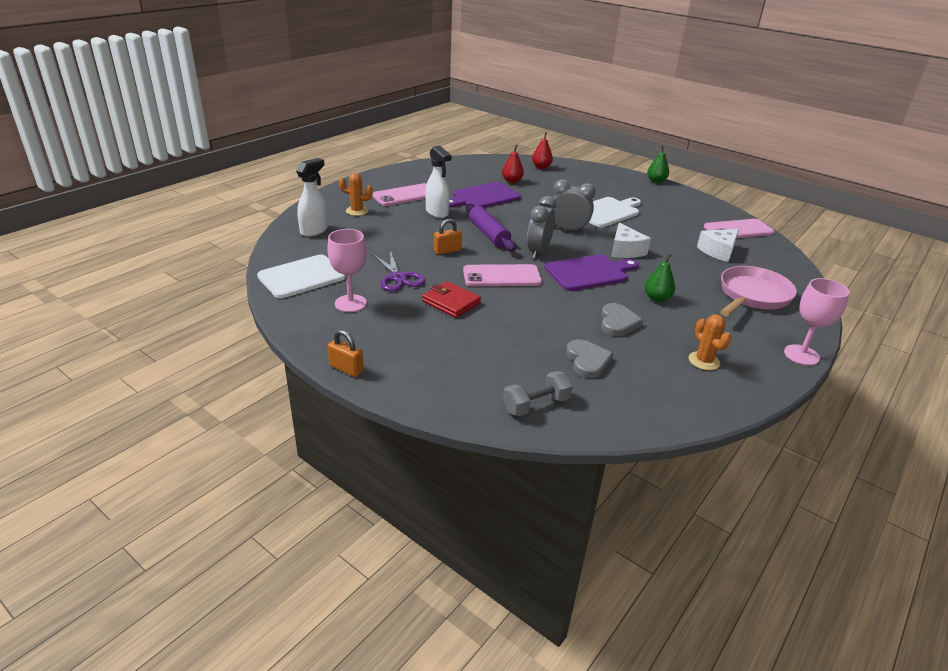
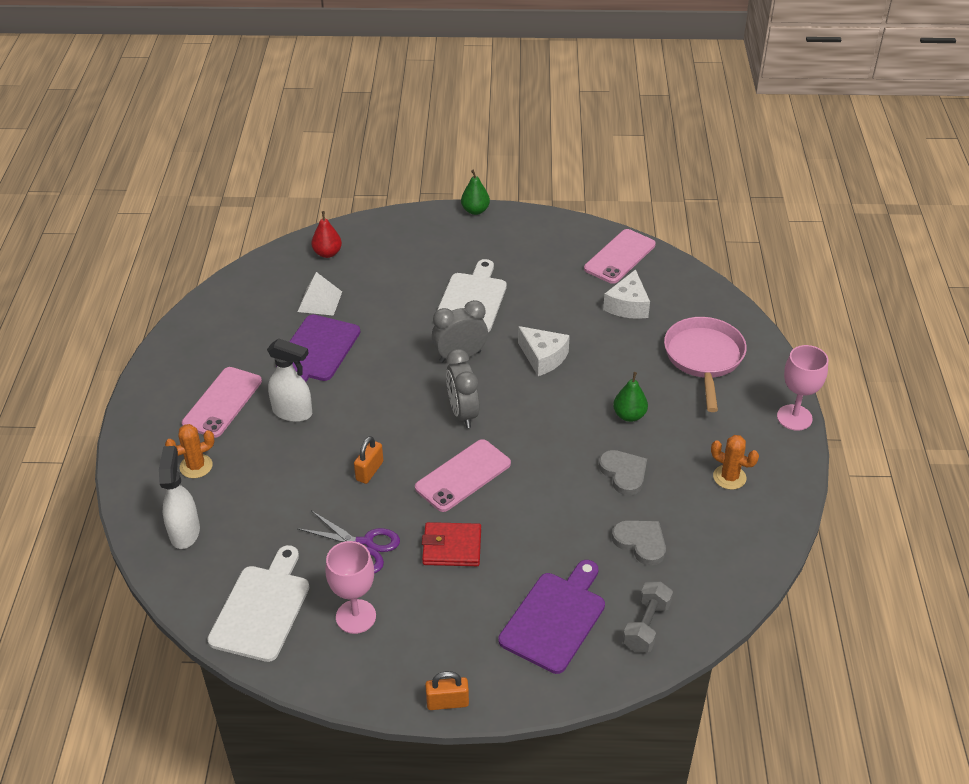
camera: 35 degrees left, 10 degrees up
purple rolling pin [466,203,516,251] -> none
red pear [502,145,524,183] -> white pyramid [297,272,342,316]
purple cutting board [545,254,639,291] -> purple cutting board moved to [498,560,605,674]

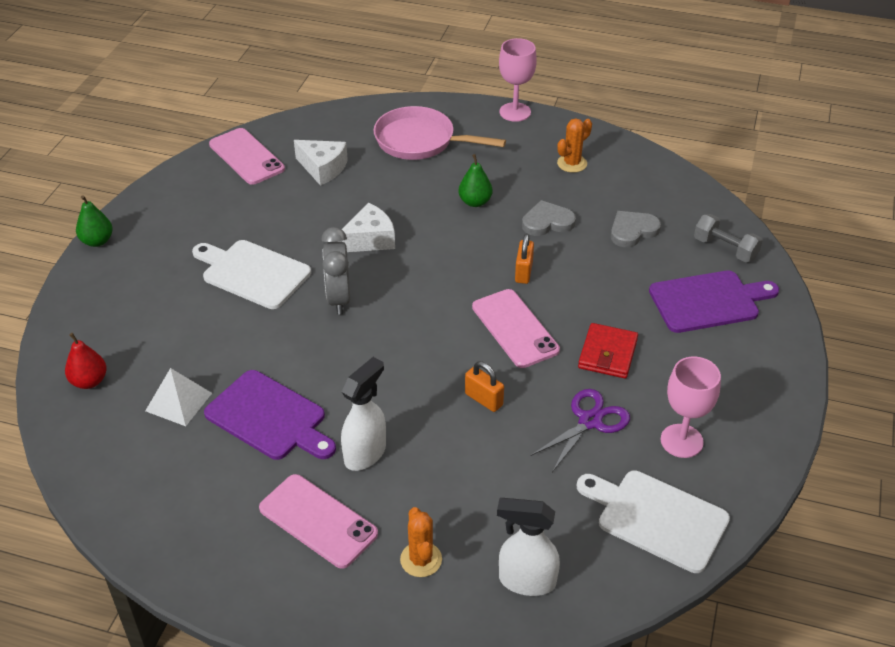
camera: 75 degrees left, 0 degrees up
orange padlock [425,671,469,710] -> orange padlock moved to [515,234,534,284]
grey clock [446,349,479,428] -> none
purple cutting board [498,560,605,674] -> purple cutting board turned 120 degrees clockwise [649,270,779,333]

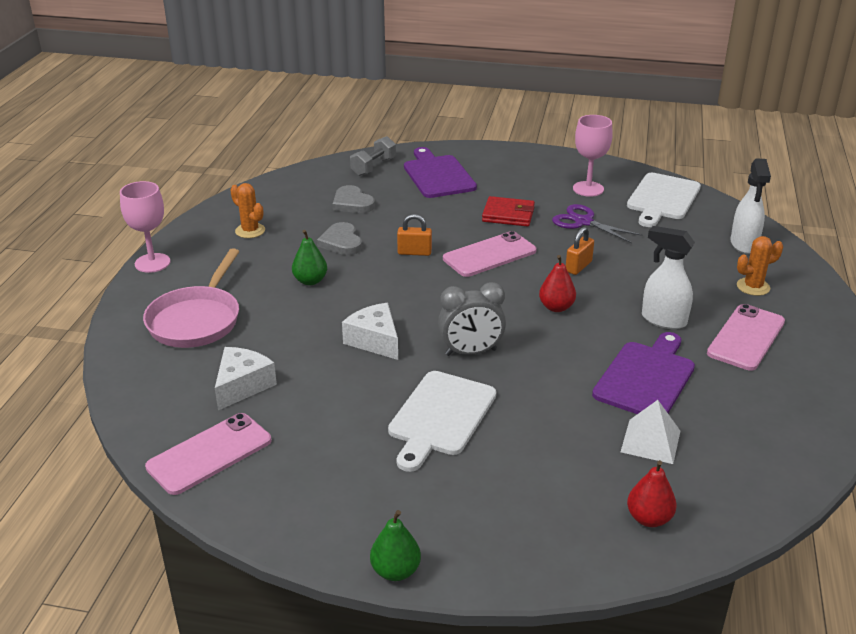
camera: 95 degrees left, 10 degrees down
none -> red pear [539,255,576,312]

